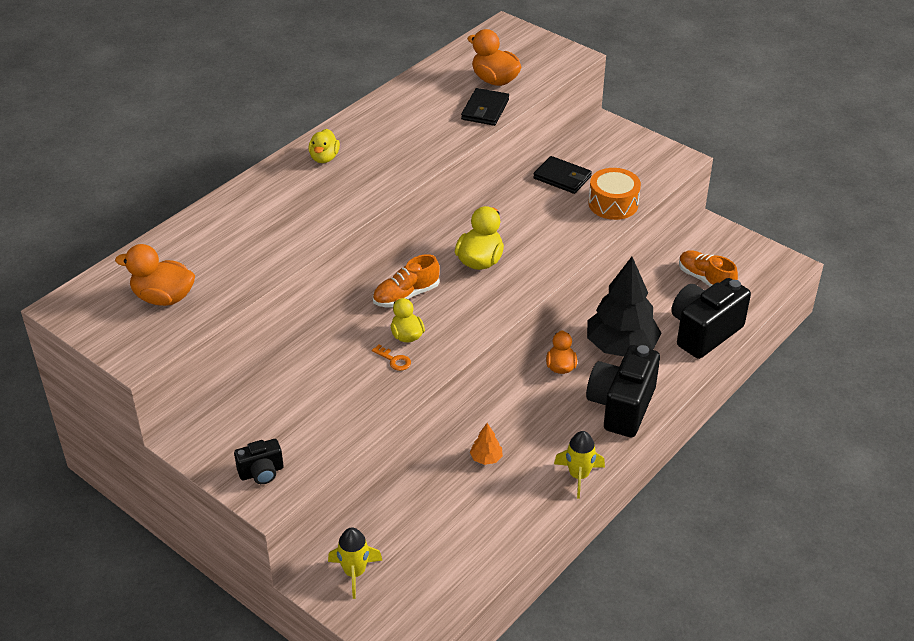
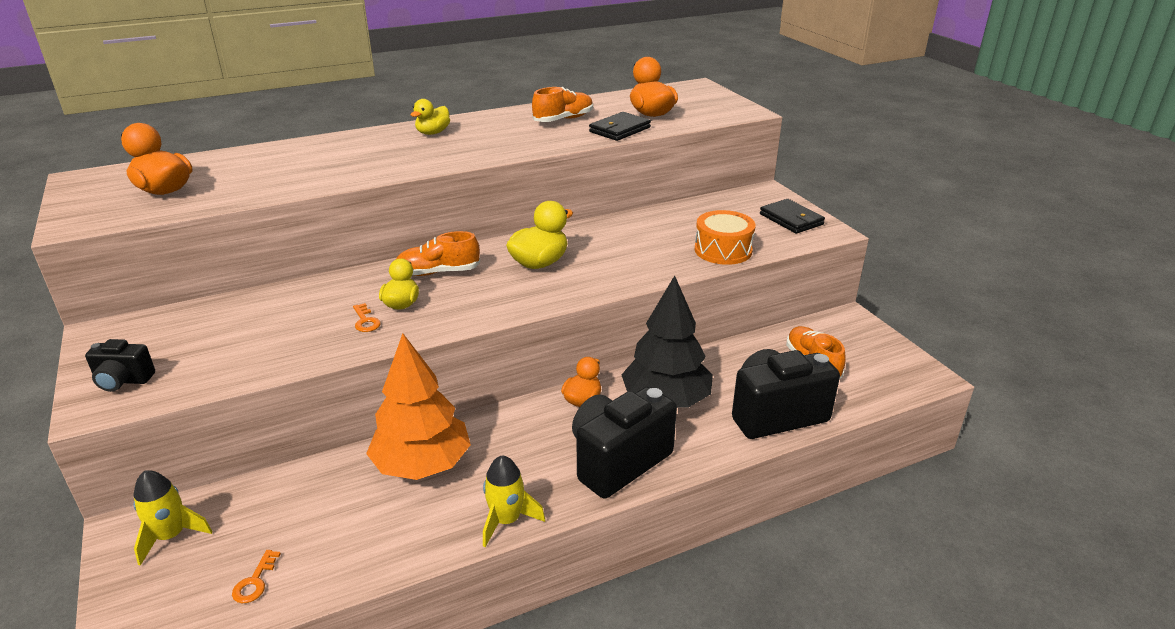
camera: 25 degrees right, 10 degrees down
orange tree [470,423,503,465] -> orange tree [366,333,471,480], size x2.44
black wallet [533,156,592,194] -> black wallet moved to [760,199,825,234]
none -> orange key [232,550,281,603]
none -> orange shoe [532,87,593,122]

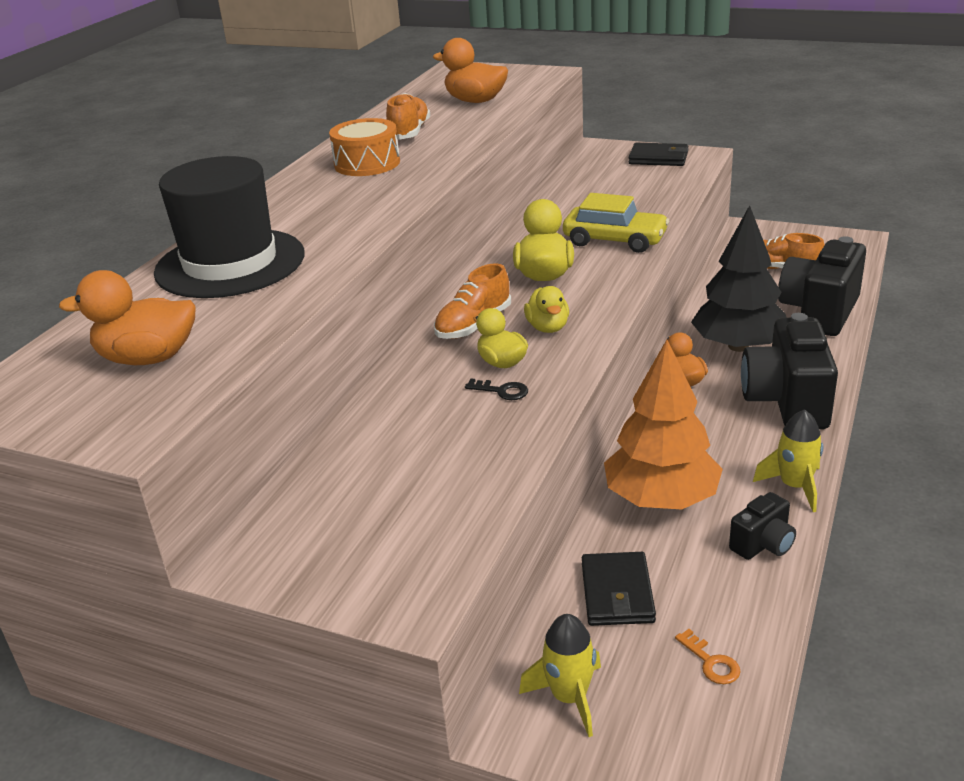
camera: 40 degrees left, 0 degrees up
black camera [85,339,155,392] -> black camera moved to [729,492,796,560]
orange key [353,303,381,332] -> black key [465,379,528,400]
yellow duck [411,99,450,135] -> yellow duck moved to [524,286,569,333]
black wallet [589,112,651,141] -> black wallet moved to [582,552,656,626]
orange drum [694,210,756,265] -> orange drum moved to [329,118,400,176]
none -> black hat [154,156,304,298]
none -> yellow car [563,193,669,253]

